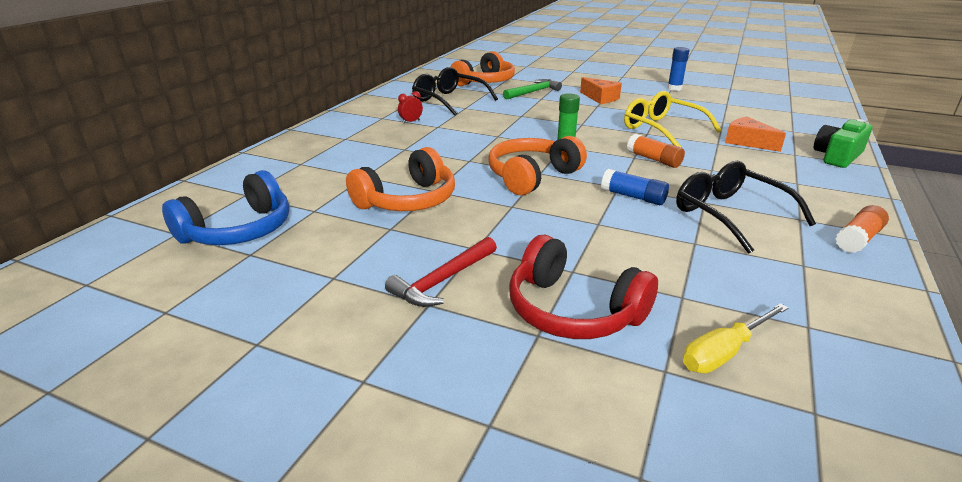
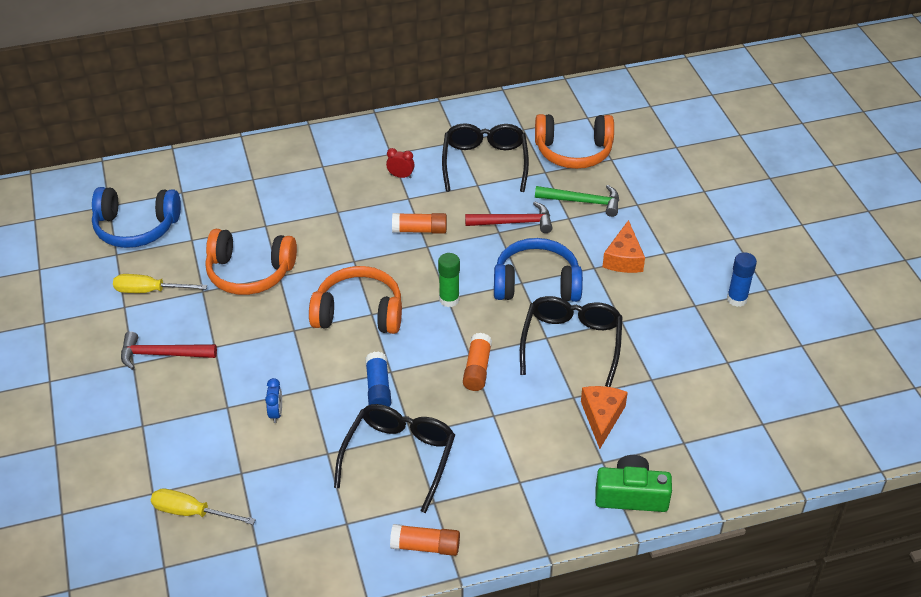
camera: 50 degrees right, 15 degrees up
red headphones [509,234,658,339] -> none
yellow glasses [624,91,722,147] -> black glasses [520,296,622,387]
none -> yellow screwdriver [113,274,207,293]
none -> blue clock [265,378,282,423]
none -> orange glue stick [392,213,447,234]
none -> red hammer [465,202,553,233]
none -> blue headphones [494,238,583,302]

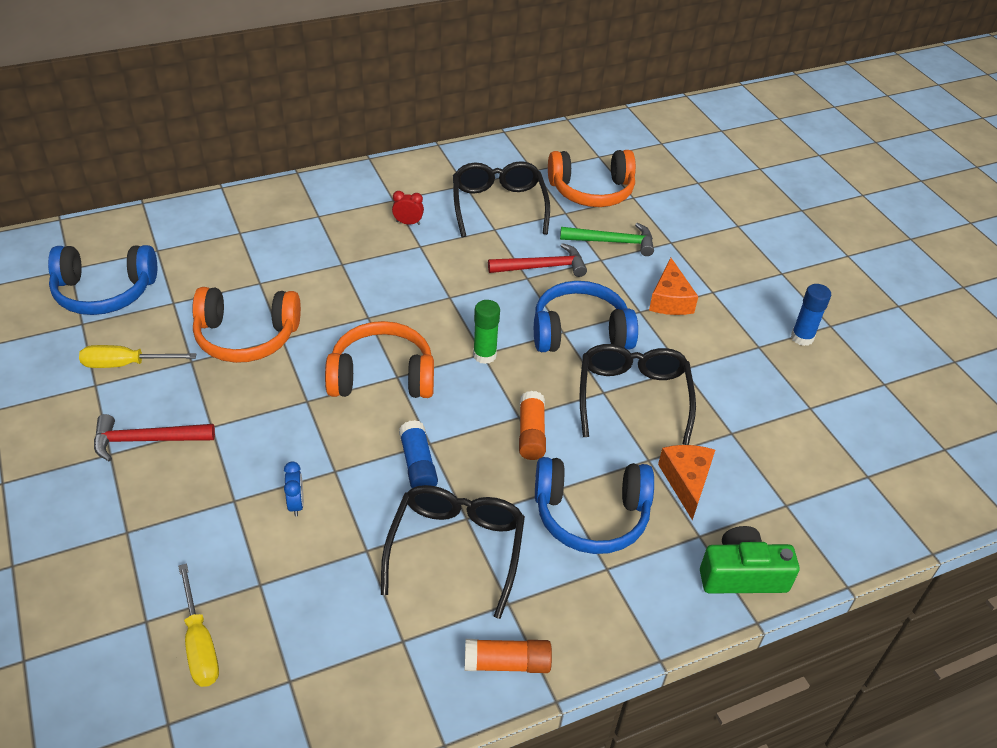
camera: 10 degrees left, 0 degrees up
yellow screwdriver [151,489,256,525] -> yellow screwdriver turned 120 degrees counterclockwise [178,563,219,687]
orange glue stick [392,213,447,234] -> none
none -> blue headphones [535,457,654,554]

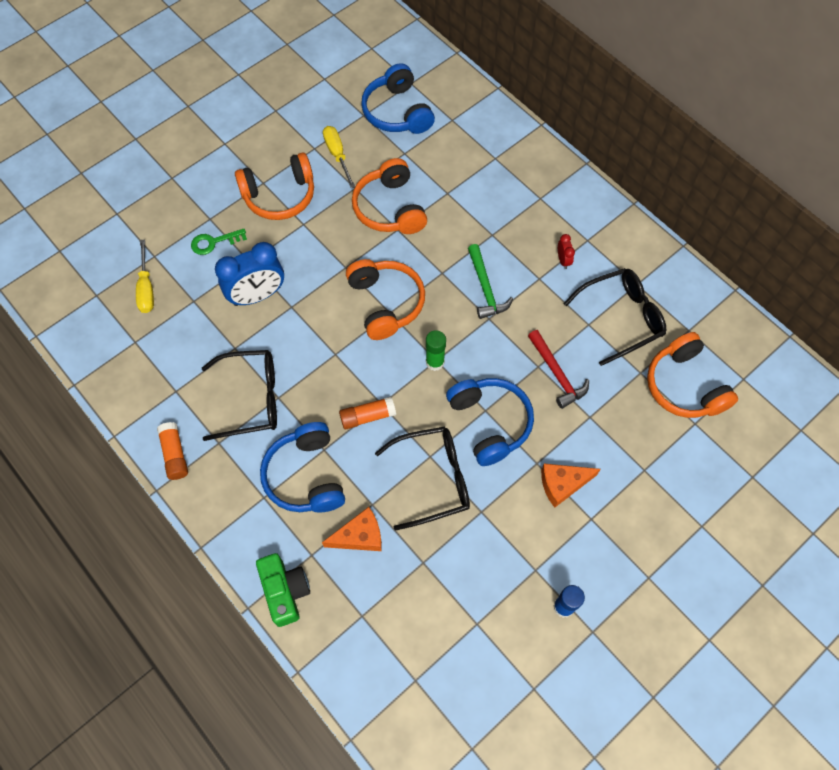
camera: 75 degrees right, 20 degrees up
red hammer [94,414,215,462] -> orange headphones [235,153,314,220]
yellow screwdriver [178,563,219,687] -> yellow screwdriver turned 60 degrees counterclockwise [136,239,154,313]
blue clock [284,461,304,516] -> blue clock [215,242,284,306], size x2.30
blue glue stick [399,420,438,488] -> none
green hammer [560,223,654,256] -> green hammer moved to [468,244,513,319]
none -> green key [191,229,247,255]

